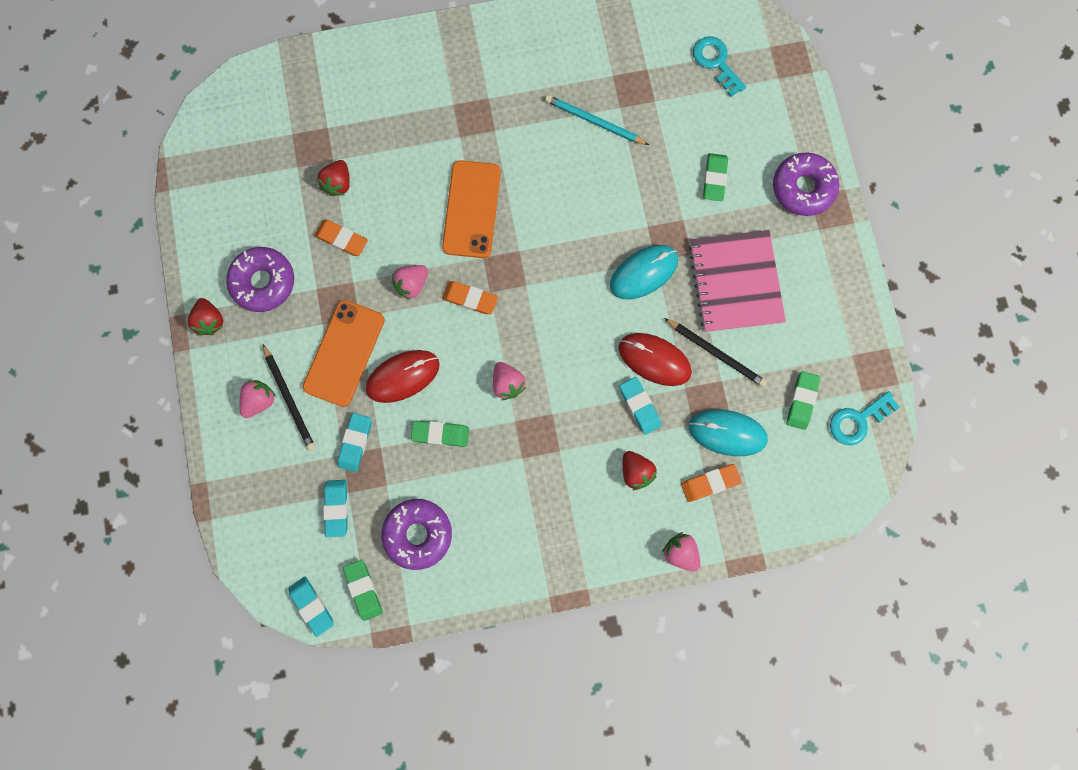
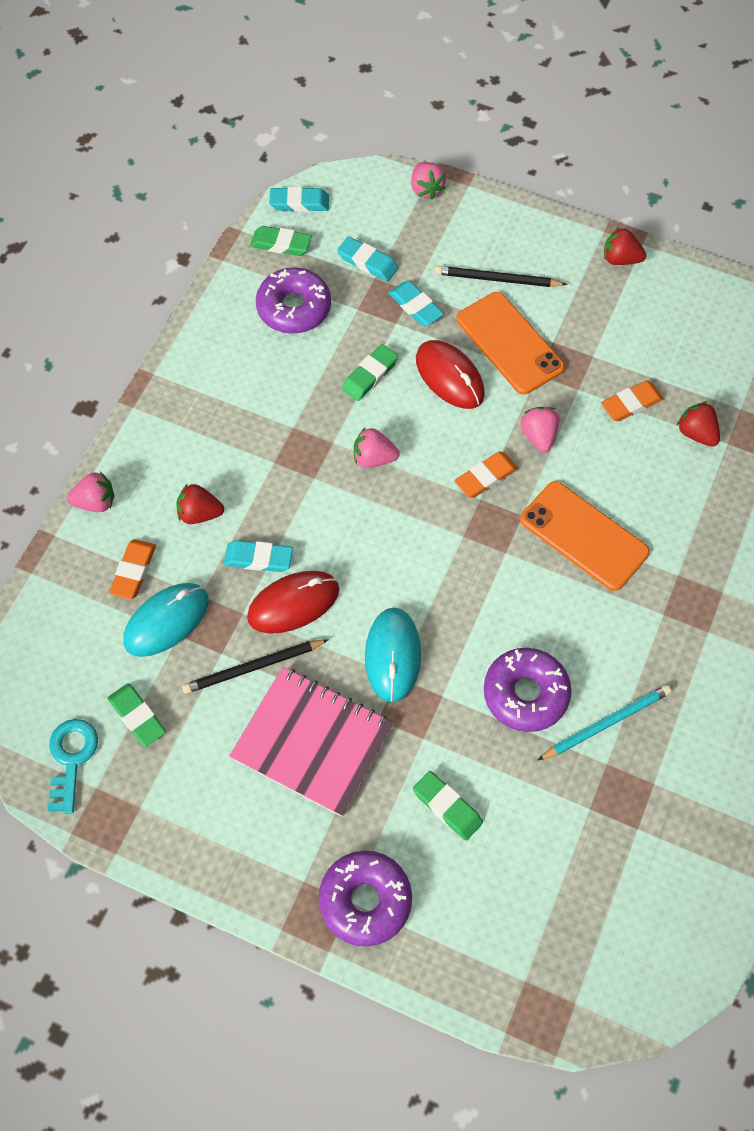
camera: 125 degrees right, 15 degrees down
purple donut [226,247,294,312] -> purple donut moved to [484,648,572,732]
pink strawberry [239,380,276,418] -> pink strawberry moved to [411,162,446,199]
red mouse [366,350,440,403] -> red mouse turned 45 degrees counterclockwise [416,340,485,409]
turquoise key [693,36,746,97] -> none

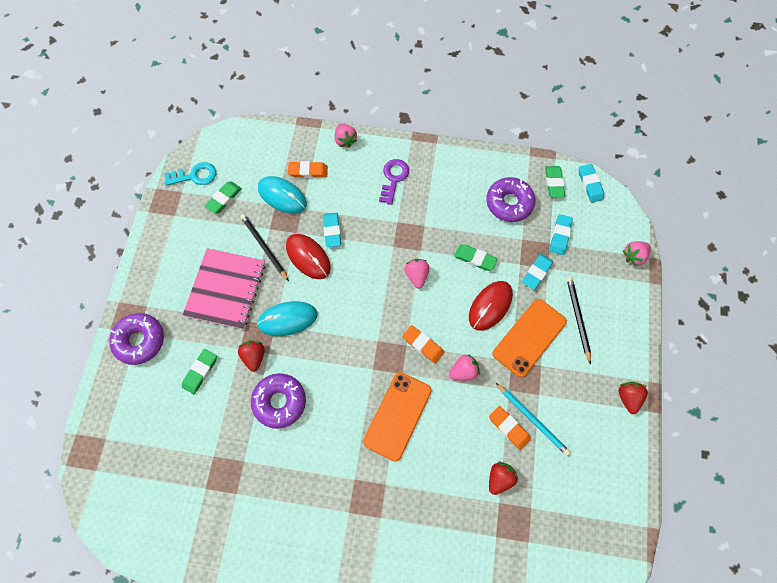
camera: 75 degrees right, 5 degrees up
red strawberry [176,483,224,524] -> red strawberry moved to [238,340,265,372]
turquoise pencil [538,685,672,760] -> turquoise pencil moved to [496,383,571,456]
none -> purple key [379,159,409,205]

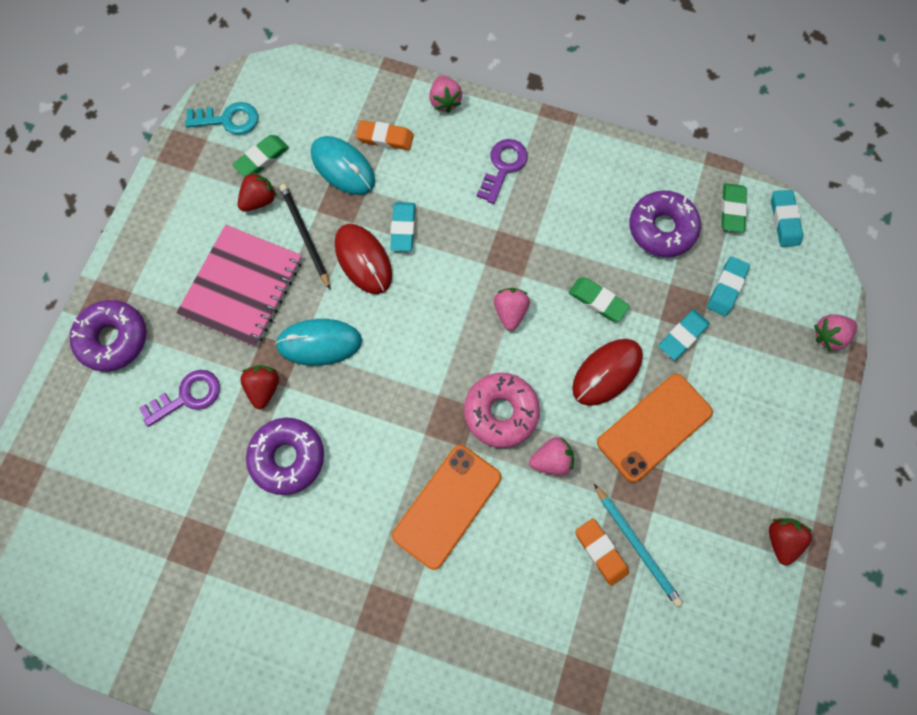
camera: 10 degrees right, 5 degrees up
green eraser [182,349,217,394] -> purple key [139,370,220,427]
orange eraser [402,325,444,364] -> pink donut [464,373,540,448]
red strawberry [489,461,518,495] -> red strawberry moved to [238,172,277,212]
black pencil [567,276,591,365] -> none

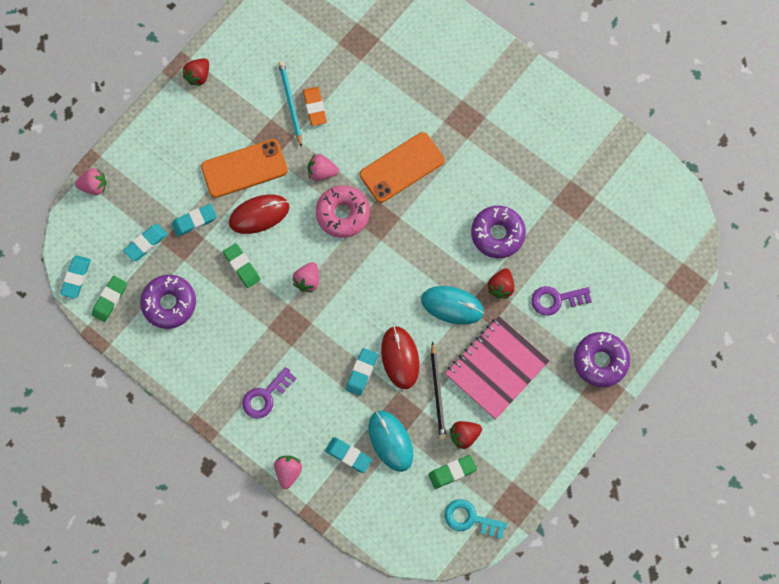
camera: 160 degrees left, 0 degrees up
orange eraser [356,120,414,150] -> turquoise eraser [325,437,372,473]

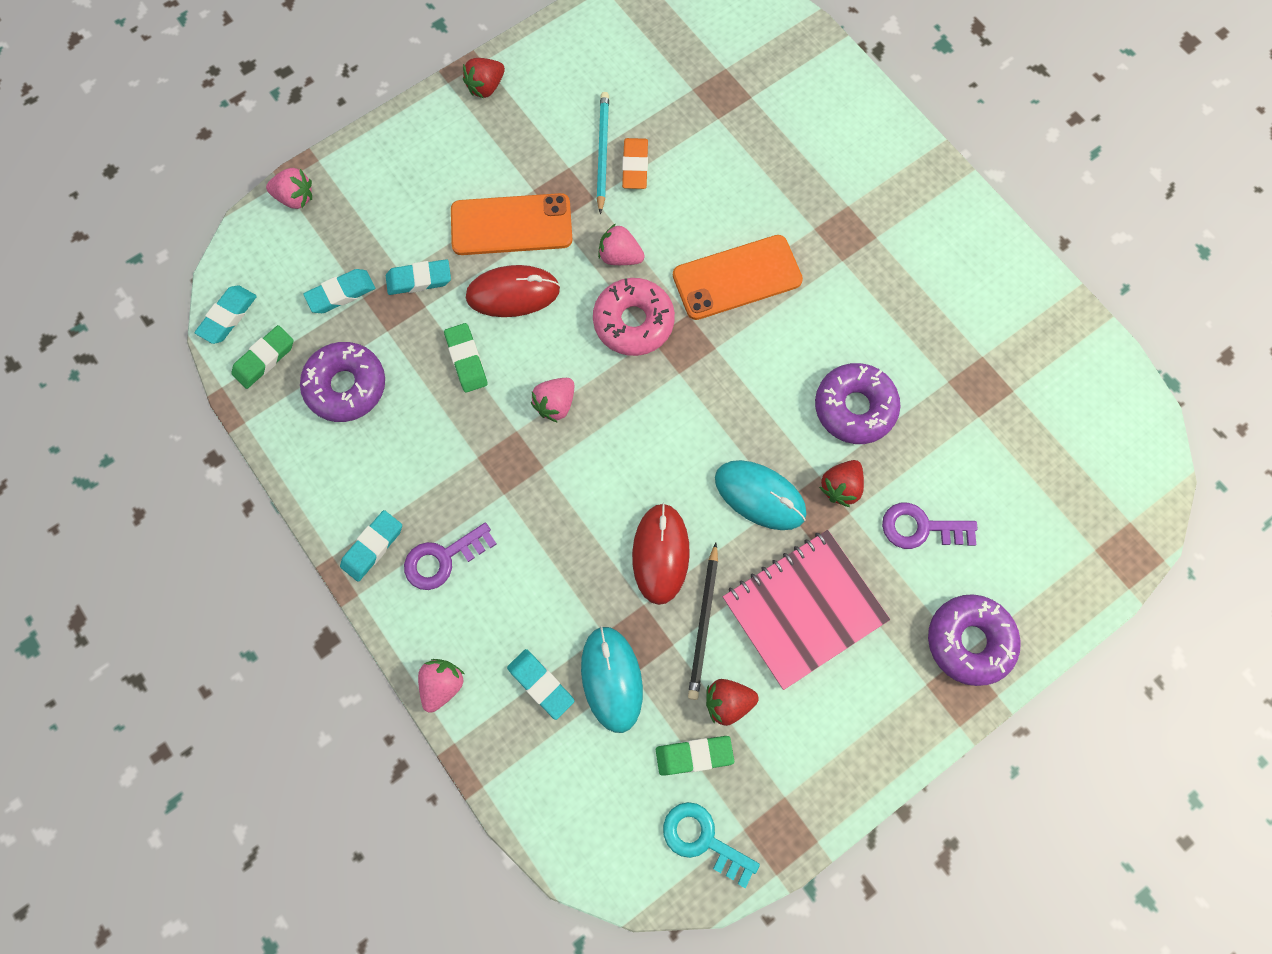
camera: 15 degrees right, 0 degrees up
turquoise eraser [346,348,378,396] -> turquoise eraser moved to [340,510,402,582]

